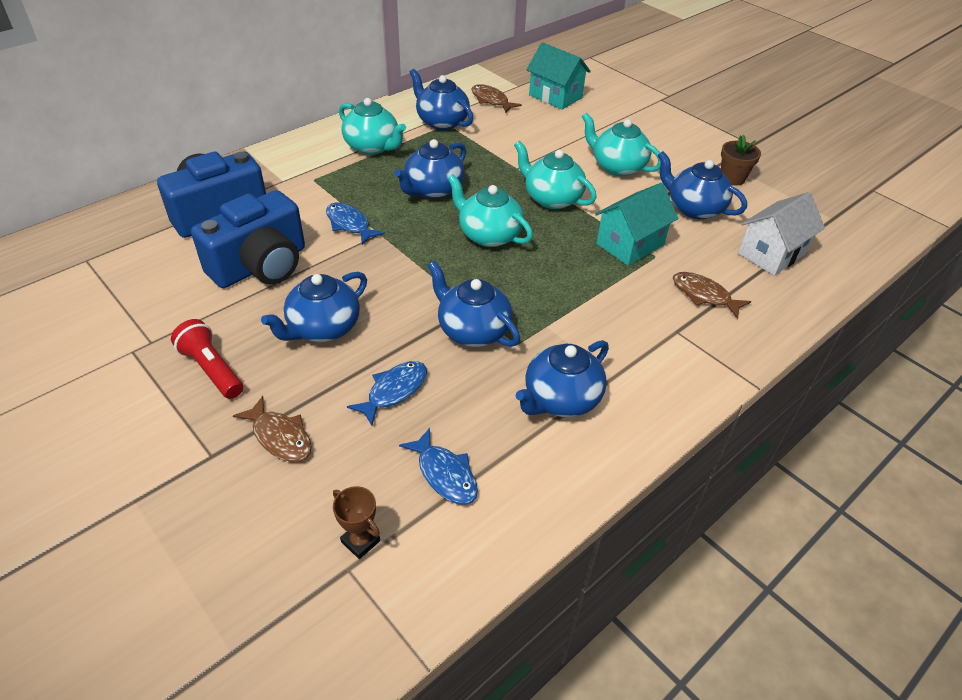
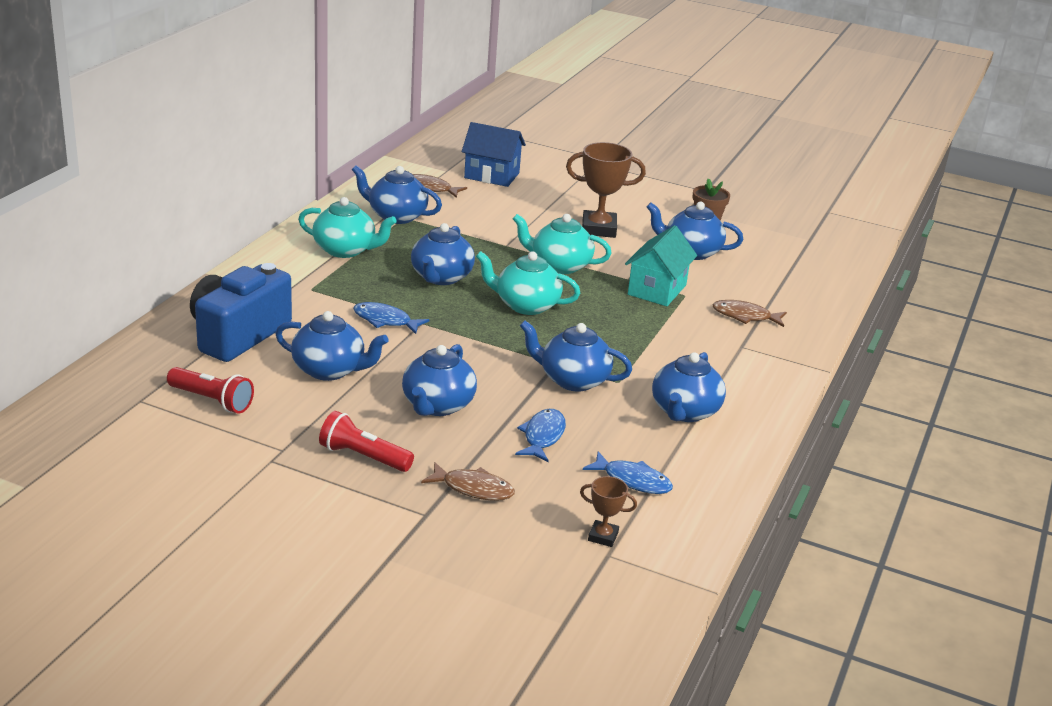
camera: 25 degrees left, 15 degrees down
blue camera [191,190,305,288] -> blue teapot [275,311,389,381]
turquoise house [526,42,591,110] -> blue house [462,122,526,187]
turquoise teapot [582,112,661,176] -> brown trophy [566,142,646,238]
white house [738,192,825,276] -> none
none -> red flashlight [167,367,254,414]

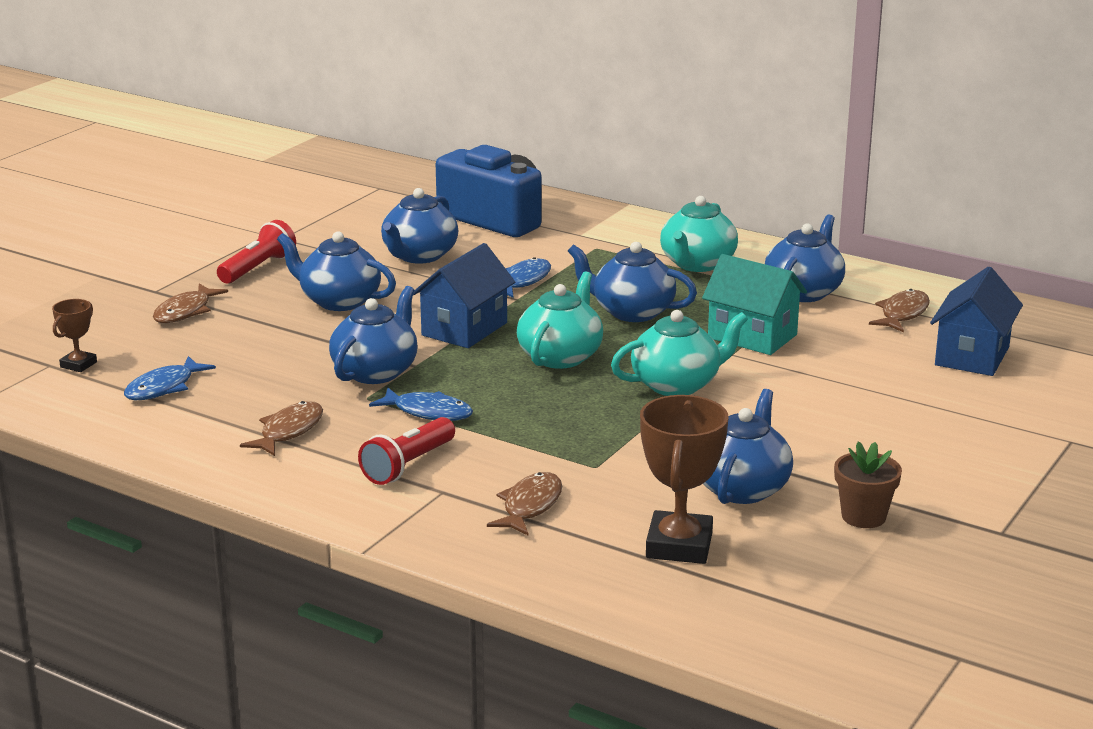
camera: 100 degrees right, 5 degrees down
red flashlight [167,367,254,414] -> red flashlight moved to [358,417,455,485]
turquoise teapot [513,214,612,274] -> turquoise teapot turned 45 degrees clockwise [611,310,748,396]
blue fish [515,409,566,462] -> blue fish moved to [369,388,473,421]
brown trophy [566,142,646,238] -> brown trophy moved to [640,395,728,564]
turquoise house [625,225,697,306] -> turquoise house moved to [702,254,807,355]
blue teapot [652,352,726,422] -> brown fish [240,401,323,456]
none -> blue house [413,243,515,348]

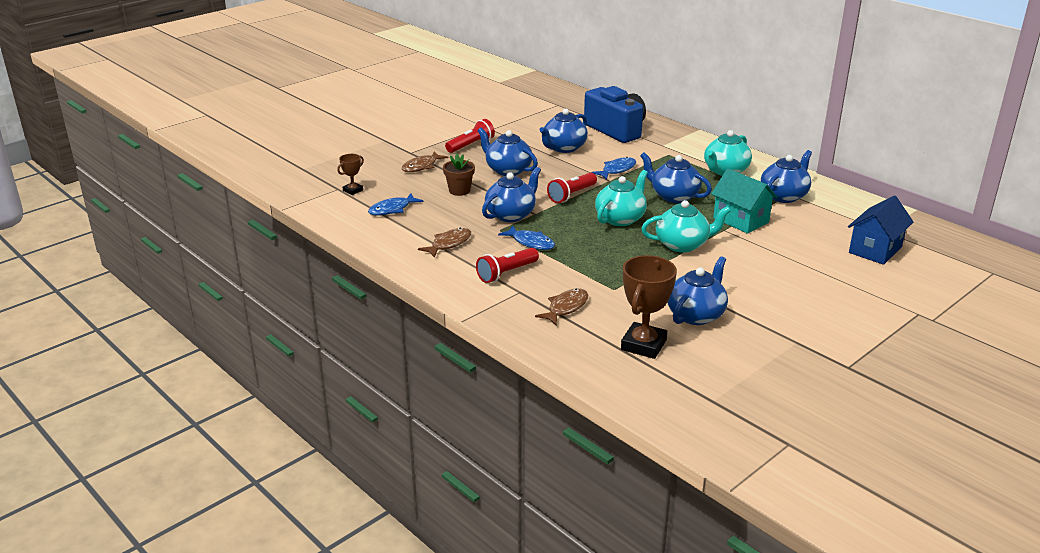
camera: 15 degrees right, 5 degrees up
blue house [413,243,515,348] -> red flashlight [547,173,597,203]
brown flower pot [834,441,902,528] -> brown flower pot moved to [443,154,475,196]
brown fish [869,289,930,332] -> none

